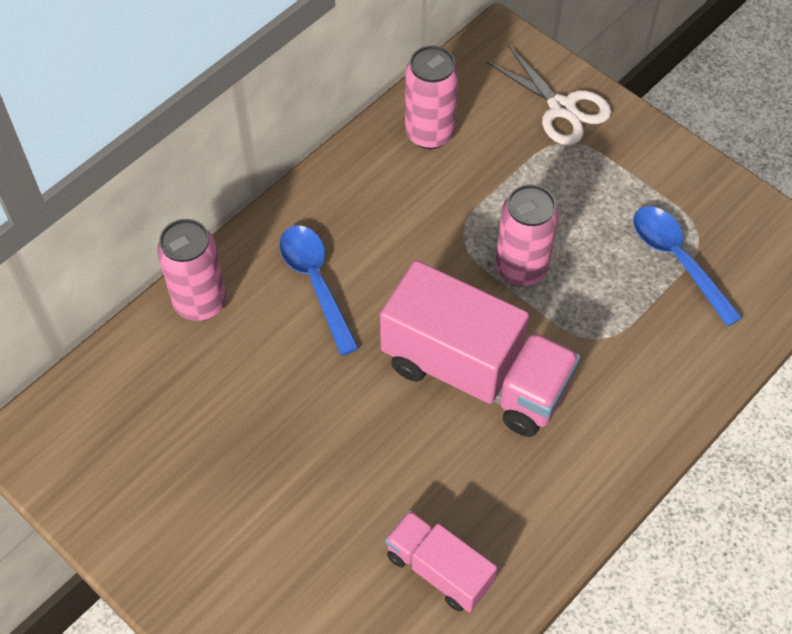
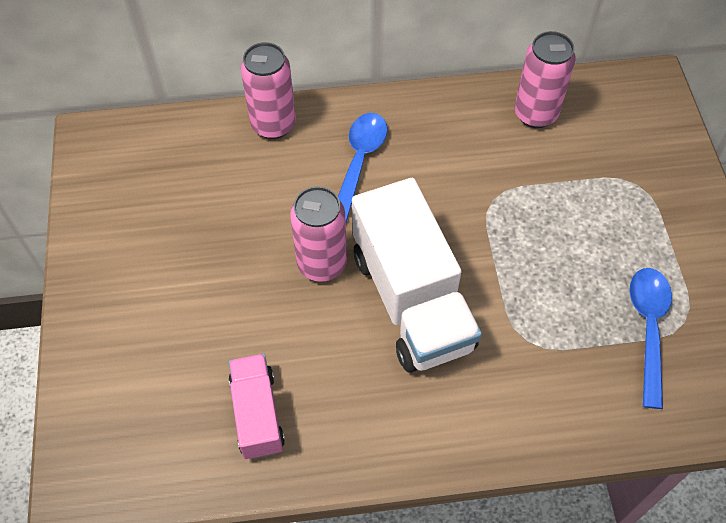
camera: 40 degrees right, 0 degrees up
pink truck [380,260,580,437] -> white truck [352,178,482,373]
white scissors [486,45,611,145] -> none
pink can [495,184,559,287] -> pink can moved to [290,186,347,282]

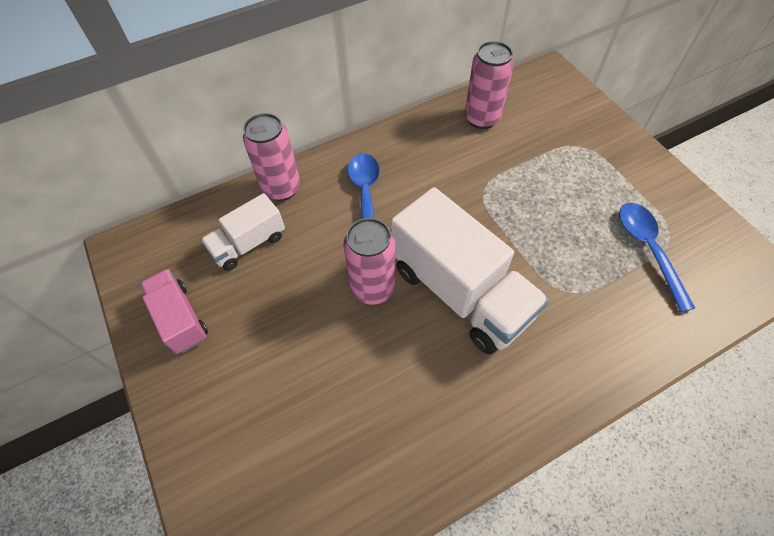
camera: 20 degrees left, 0 degrees up
pink truck [229,353,285,459] -> pink truck moved to [140,269,208,354]
none -> white truck [201,193,285,271]

